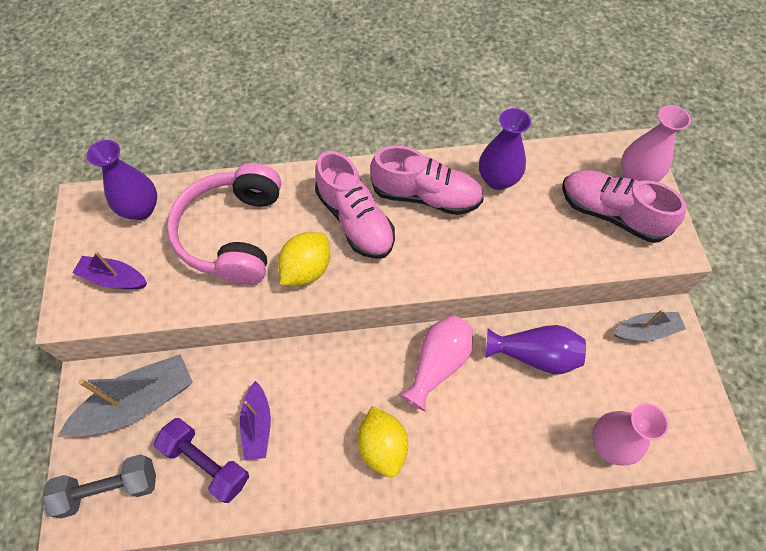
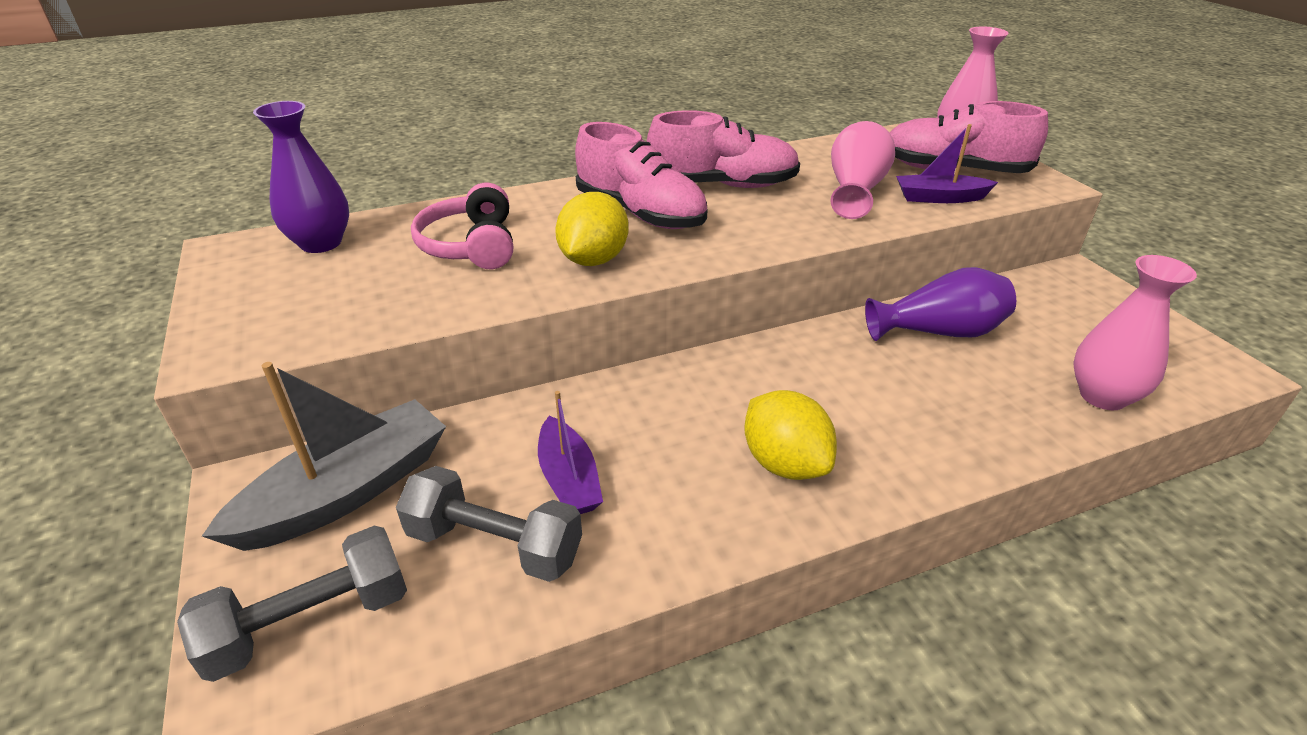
camera: 15 degrees left, 25 degrees down
purple boat [72,252,147,289] -> purple boat moved to [896,124,998,203]
purple dumbbell [154,418,249,503] -> grey dumbbell [396,466,582,582]
pink headphones [167,163,281,285] -> pink headphones [411,182,513,269], size x0.64
pink vase [399,315,473,412] -> pink vase moved to [830,121,895,219]
purple vase [479,108,531,190] -> none
grey boat [613,309,686,341] -> none

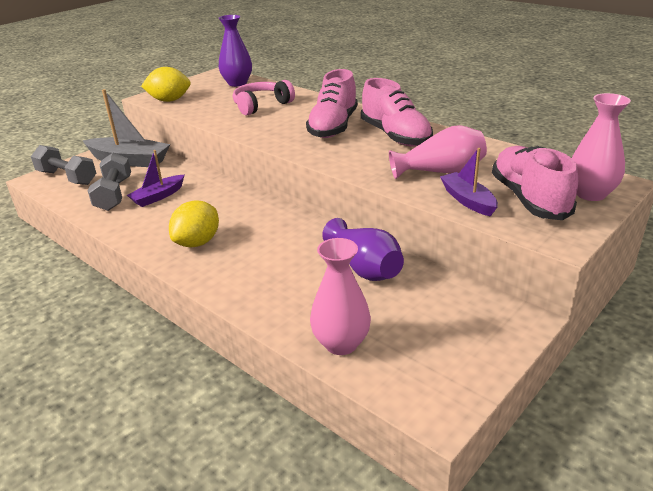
camera: 65 degrees right, 5 degrees down
yellow lemon [555,192,629,266] -> yellow lemon moved to [141,67,191,102]

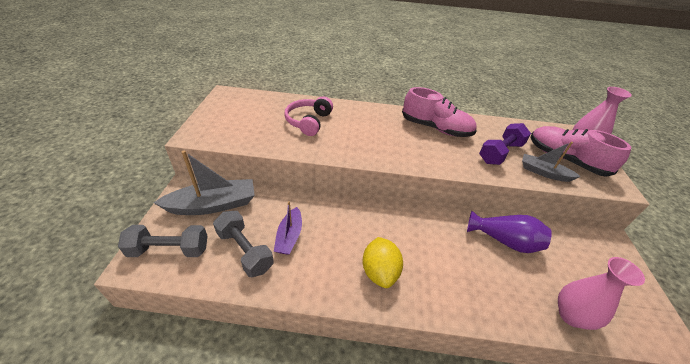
camera: 40 degrees left, 10 degrees up
yellow lemon [141,67,191,102] -> none
purple vase [219,15,252,87] -> none
pink shoe [306,69,358,138] -> none
pink vase [389,125,487,179] -> purple dumbbell [479,123,531,165]
purple boat [440,148,498,217] -> grey boat [522,141,581,182]

